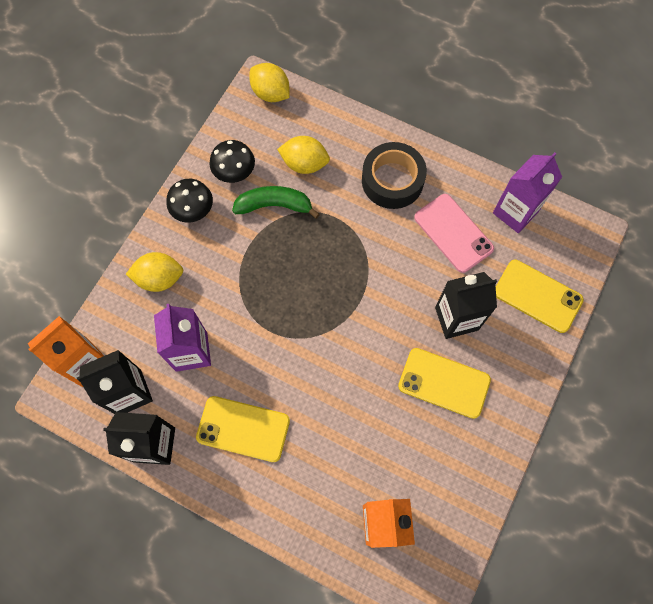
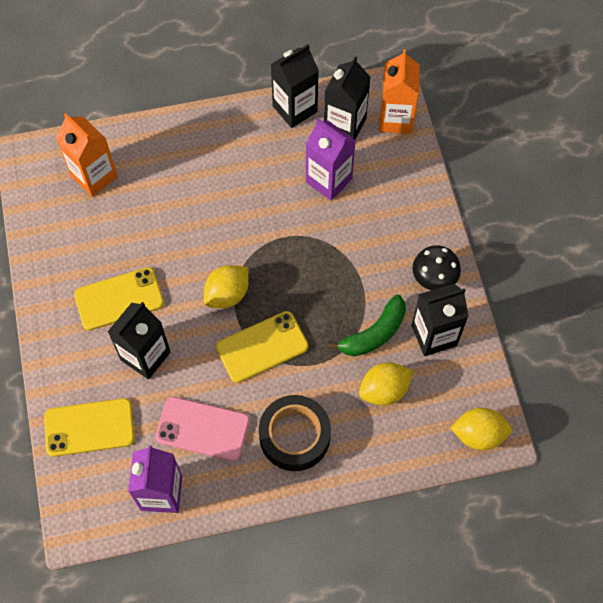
camera: 140 degrees right, 5 degrees down
yellow lemon [126,252,183,292] -> yellow lemon moved to [204,265,249,308]
yellow phone [196,396,290,462] -> yellow phone moved to [216,311,308,383]
black mushroom [209,140,255,183] -> black carton [412,283,469,356]

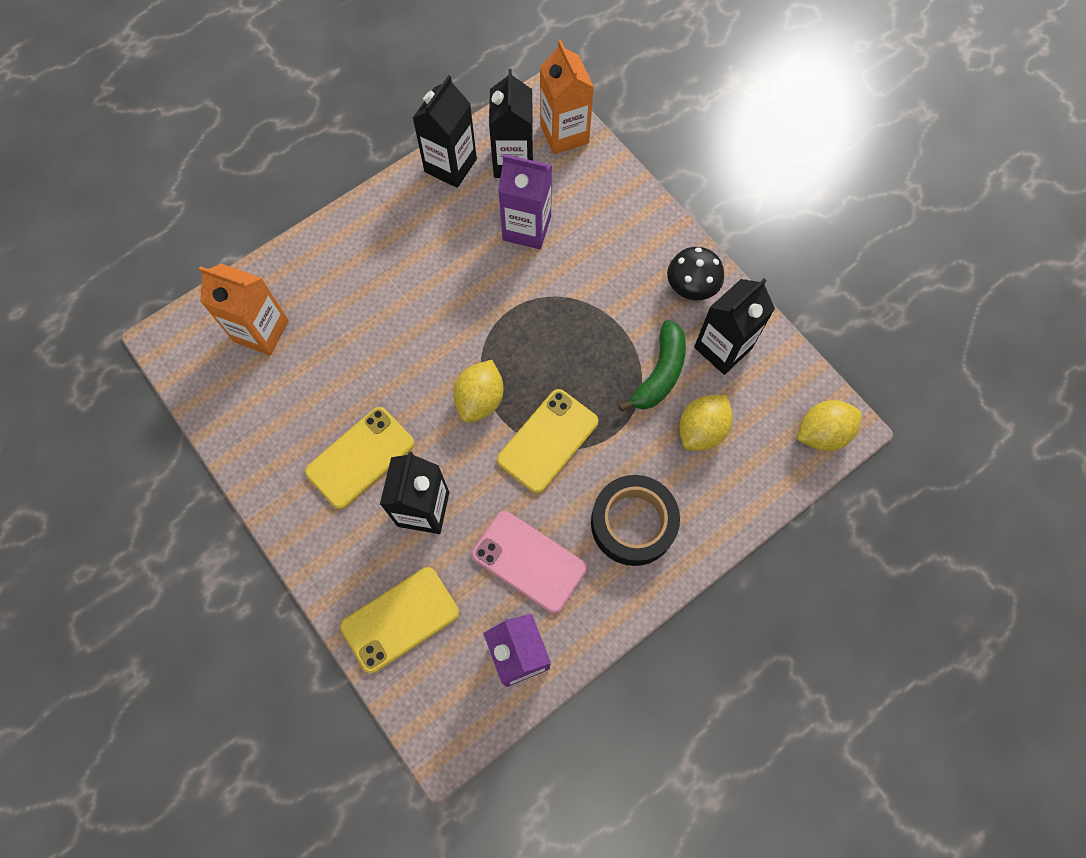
camera: 25 degrees left, 5 degrees up
pink phone [155,397,250,461] -> pink phone turned 45 degrees clockwise [472,511,587,613]

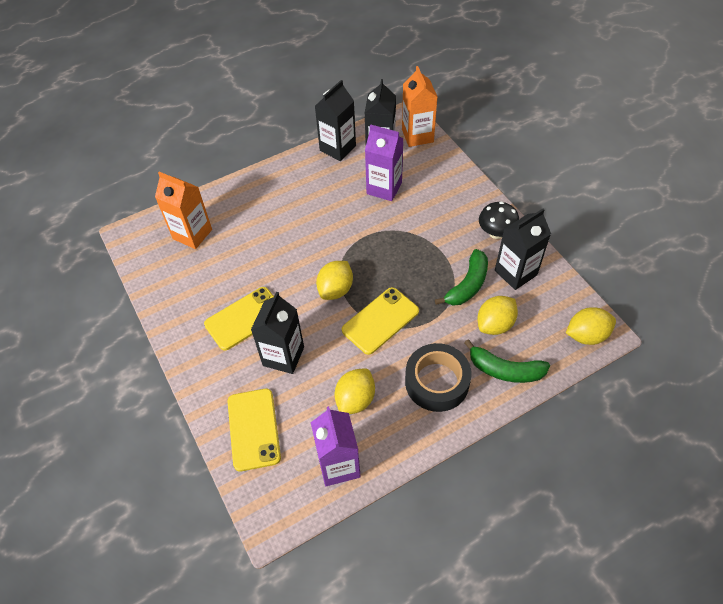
camera: 10 degrees right, 15 degrees down
yellow phone [340,567,459,673] -> yellow phone turned 75 degrees counterclockwise [227,388,281,471]
pink phone [472,511,587,613] -> yellow lemon [335,368,375,414]
none -> green banana [464,339,550,383]

